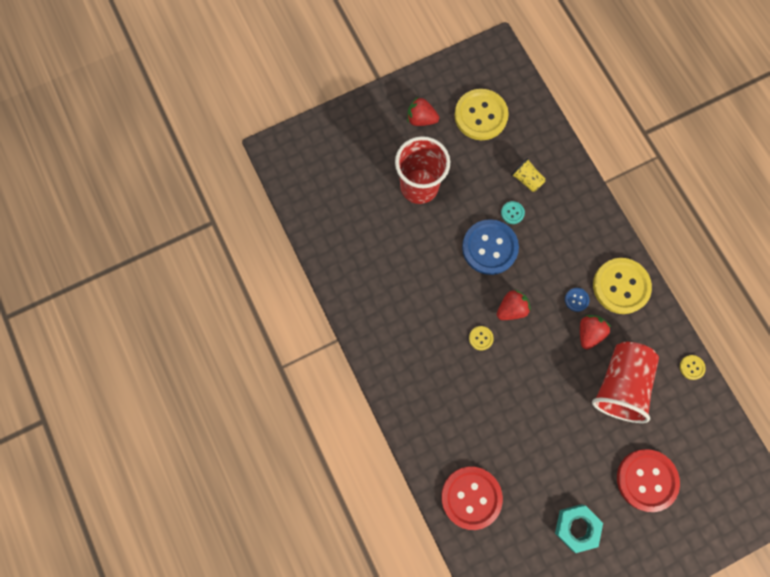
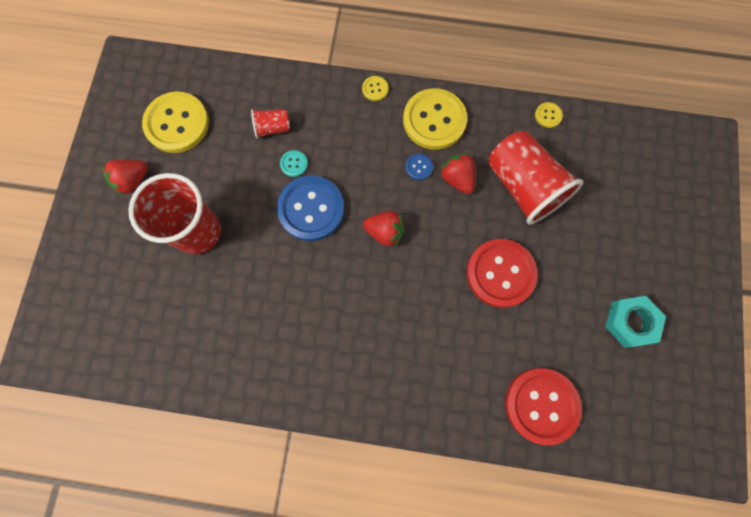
camera: 55 degrees left, 0 degrees up
yellow button [469,326,494,350] -> yellow button moved to [362,76,389,101]
red strawberry [497,290,531,320] -> red strawberry turned 105 degrees clockwise [363,211,404,246]
yellow cup [511,158,546,192] -> red cup [251,109,290,139]
red button [617,449,680,512] -> red button moved to [467,239,538,308]

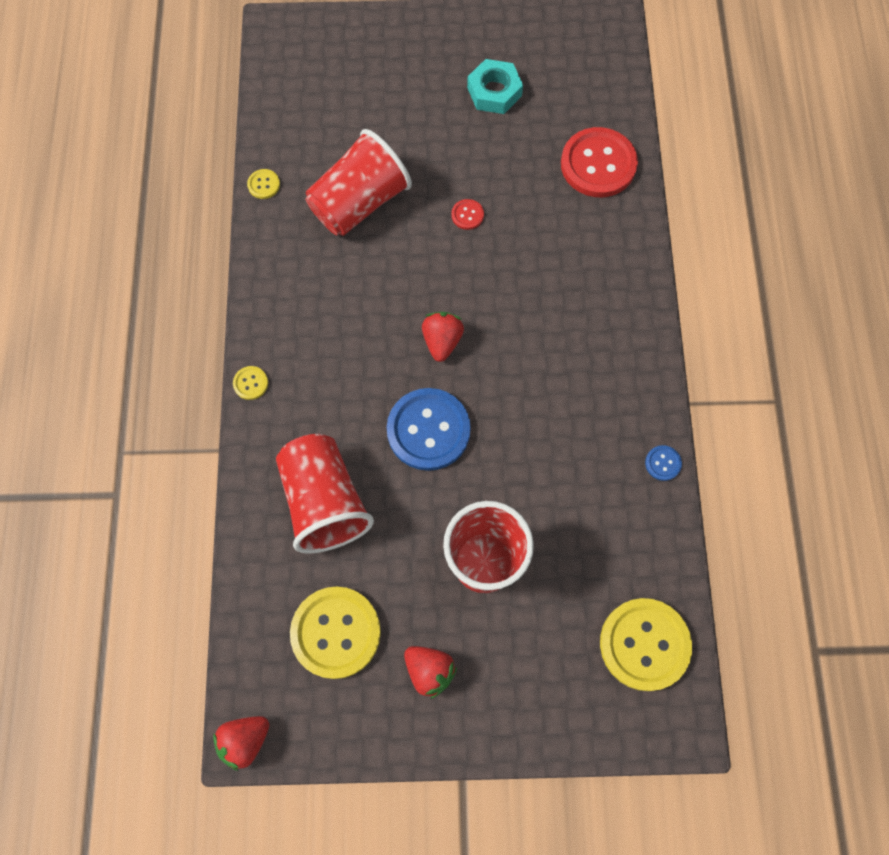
camera: 100 degrees left, 5 degrees down
red cup [251,109,290,139] -> red cup [276,434,374,553], size x2.15
turquoise button [280,150,308,177] -> none
yellow button [403,88,467,150] -> yellow button moved to [600,598,692,691]
blue button [405,154,433,180] -> blue button moved to [645,445,682,481]
red strawberry [440,153,475,194] -> red strawberry moved to [213,716,269,771]
red button [467,239,538,308] -> red button [451,199,484,230], size x0.42

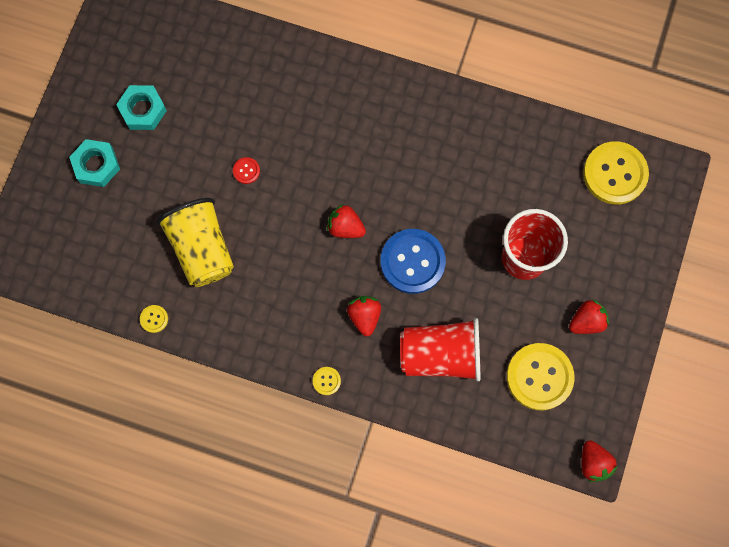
camera: 70 degrees left, 5 degrees up
red cup [305,129,412,236] -> yellow cup [156,198,234,287]
red button [561,127,638,197] -> none
blue button [645,445,682,481] -> none
none -> turquoise nut [69,139,120,187]
none -> red strawberry [347,296,381,336]

